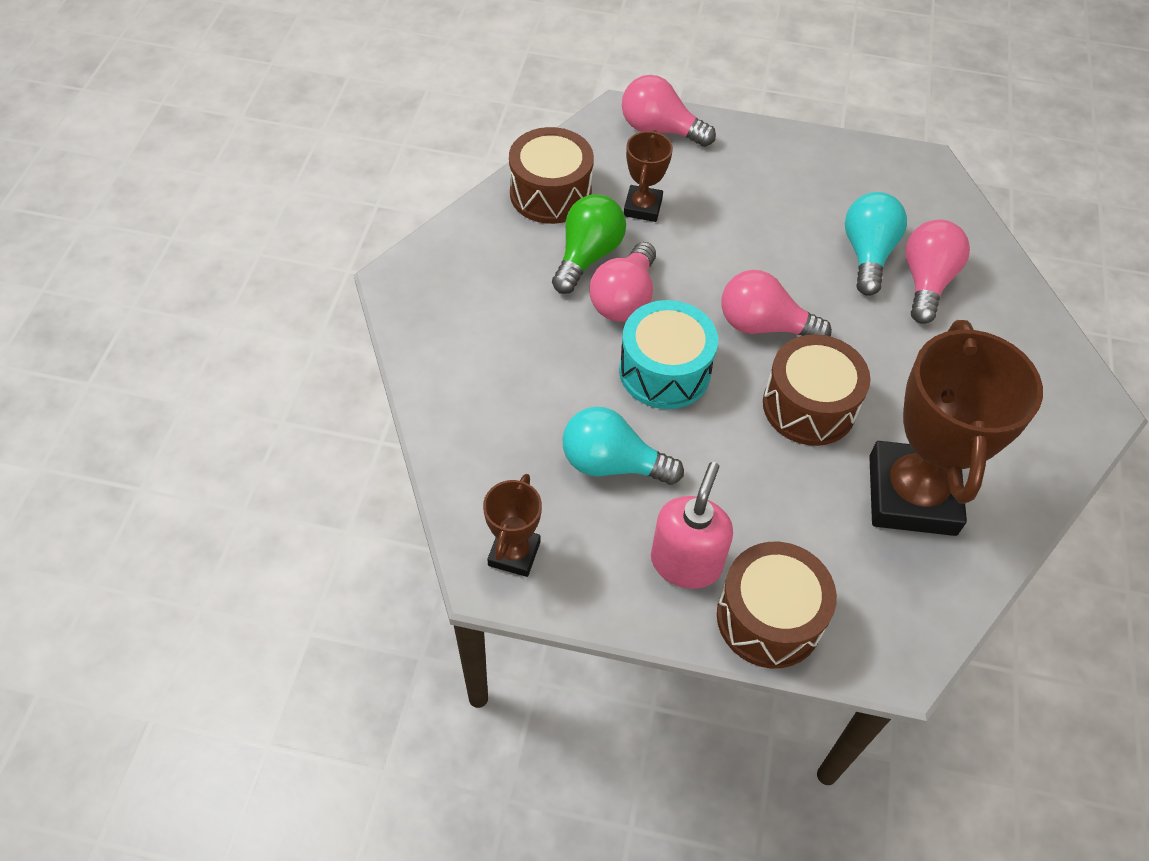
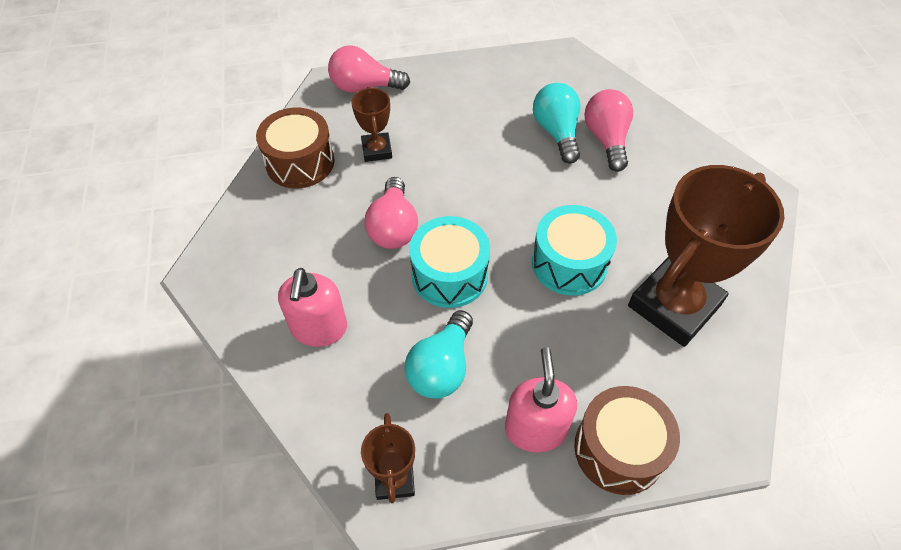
camera: 20 degrees left, 0 degrees up
green light bulb [552,195,626,294] -> none
turquoise light bulb [563,407,684,485] -> turquoise light bulb turned 60 degrees counterclockwise [405,310,473,399]
pink light bulb [721,270,832,336] -> none
brown drum [763,334,871,446] -> turquoise drum [532,205,617,296]
brown trophy [869,320,1043,536] -> brown trophy turned 60 degrees clockwise [628,165,784,347]
none -> pink soap dispenser [278,268,347,347]

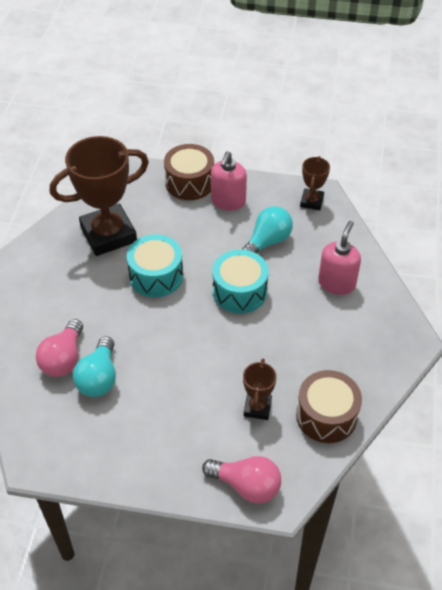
camera: 160 degrees left, 5 degrees down
pink light bulb [365,177,418,249] -> none

